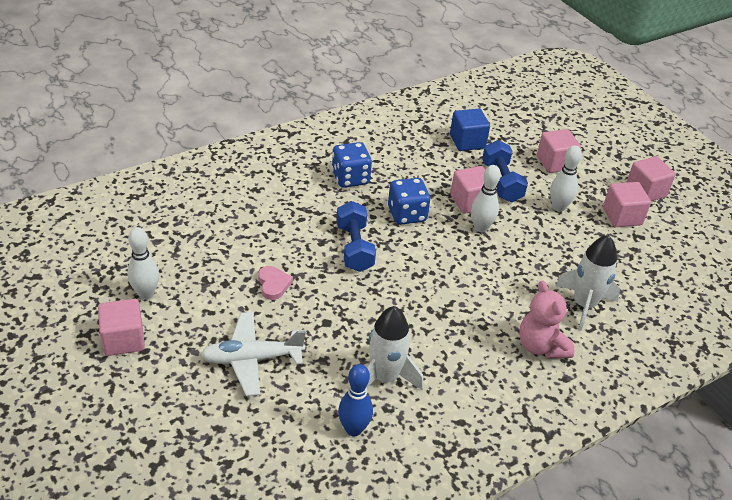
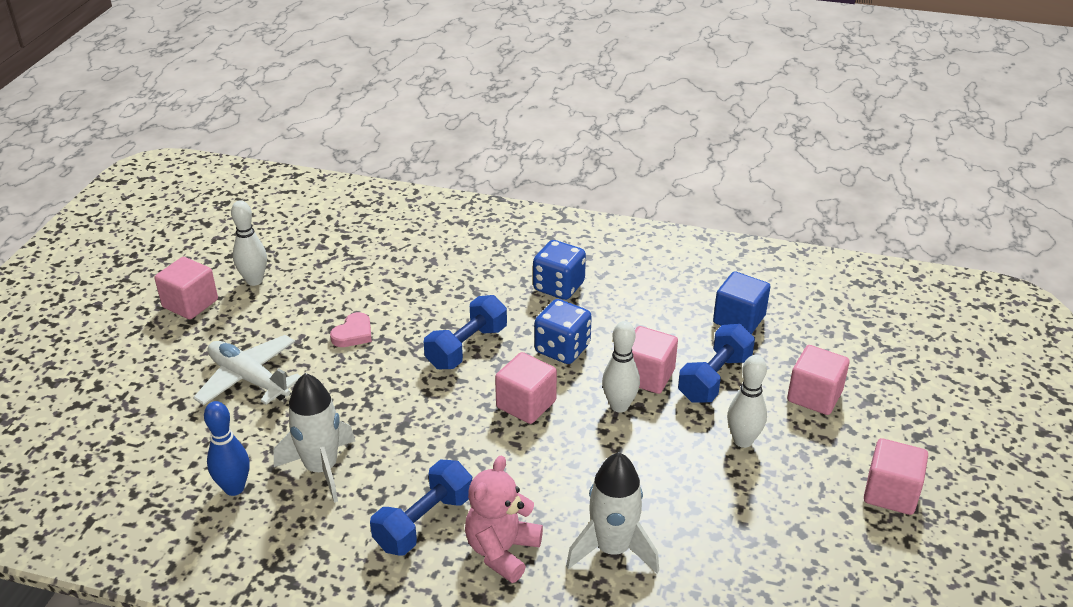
camera: 50 degrees right, 5 degrees down
pink cube [603,182,651,227] -> pink cube moved to [495,352,557,424]
none -> blue dumbbell [370,460,472,555]

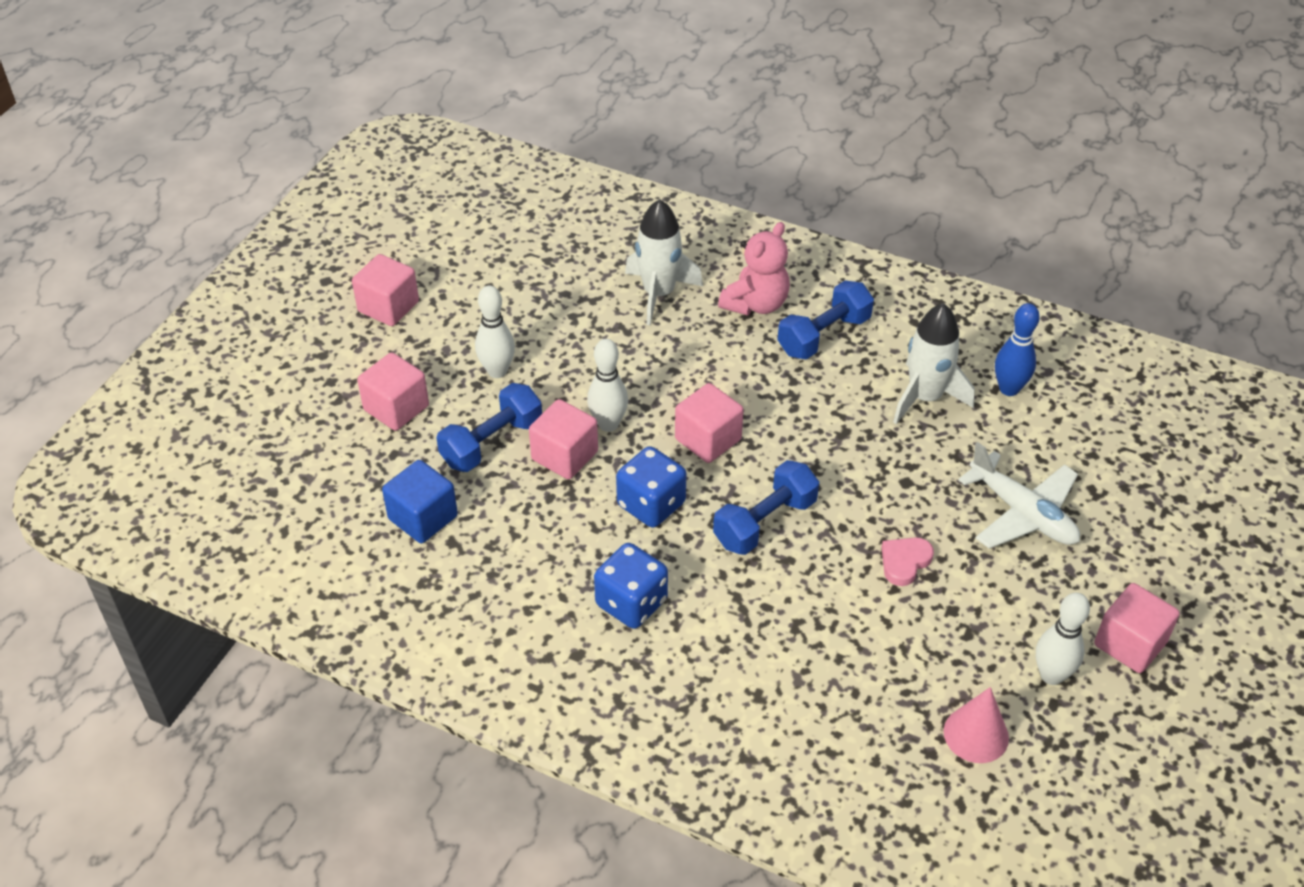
camera: 170 degrees left, 10 degrees up
none -> pink cone [944,687,1009,763]

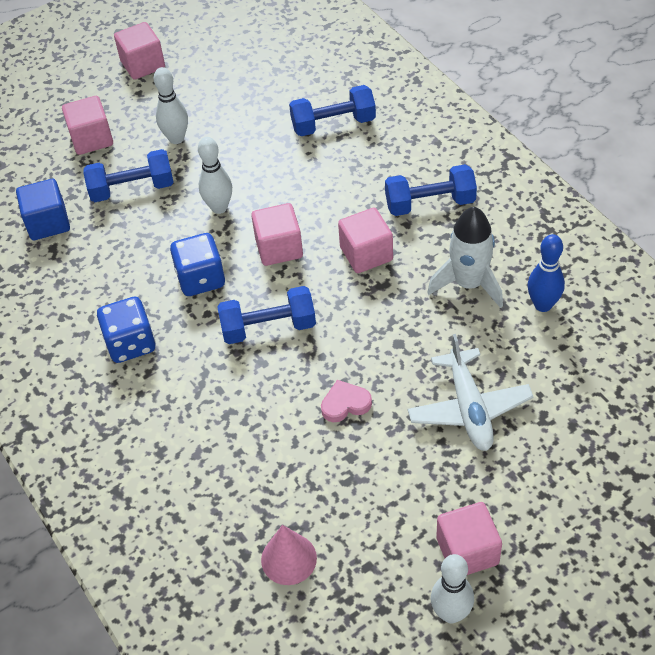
camera: 35 degrees right, 5 degrees up
pink cube [529,399,598,479] -> pink cube moved to [338,208,393,273]
white rocket [625,199,703,325] -> blue dumbbell [289,85,376,136]
pink teddy bear [718,222,790,315] -> none
white bowling pin [1036,593,1090,685] -> white bowling pin moved to [431,554,474,623]

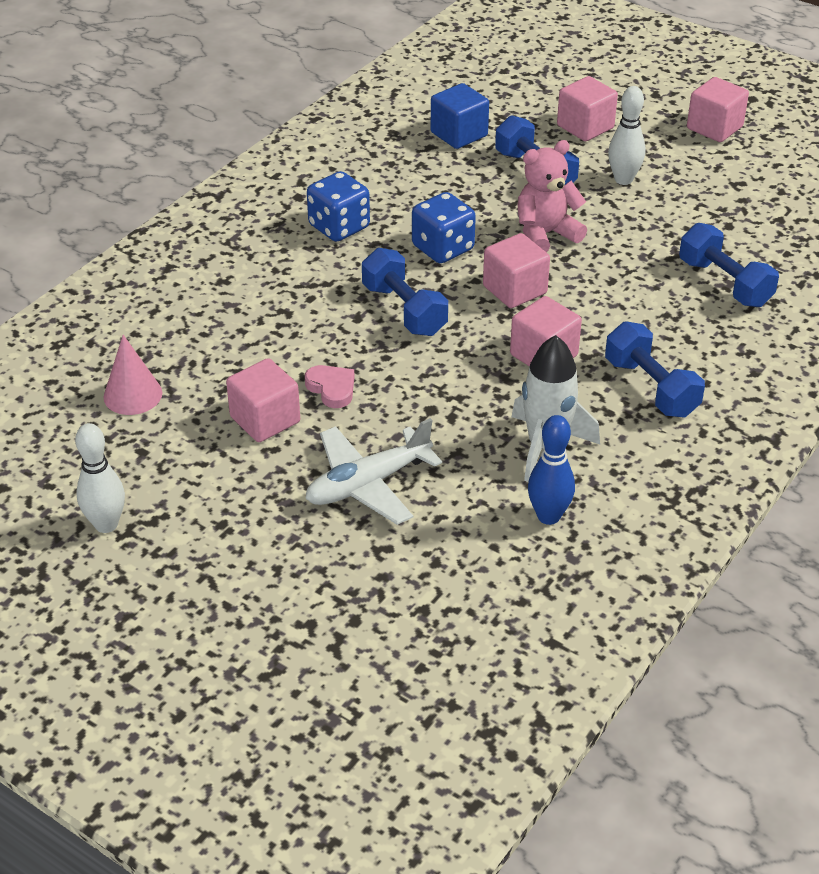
camera: 65 degrees right, 10 degrees down
white bowling pin [198,137,232,214] -> pink teddy bear [518,140,587,252]
pink cube [436,502,502,575] -> pink cube moved to [226,358,300,442]

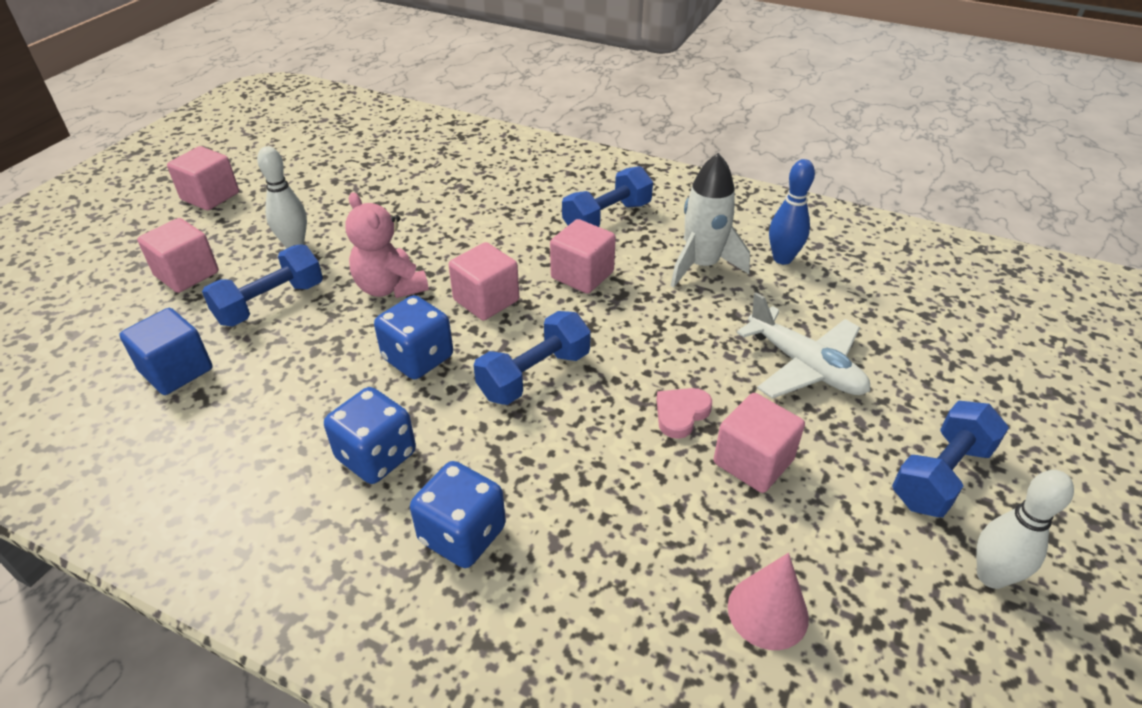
camera: 100 degrees left, 0 degrees up
blue dumbbell [679,223,779,307] -> blue dumbbell moved to [892,400,1009,517]
none -> blue dice [410,461,506,568]

